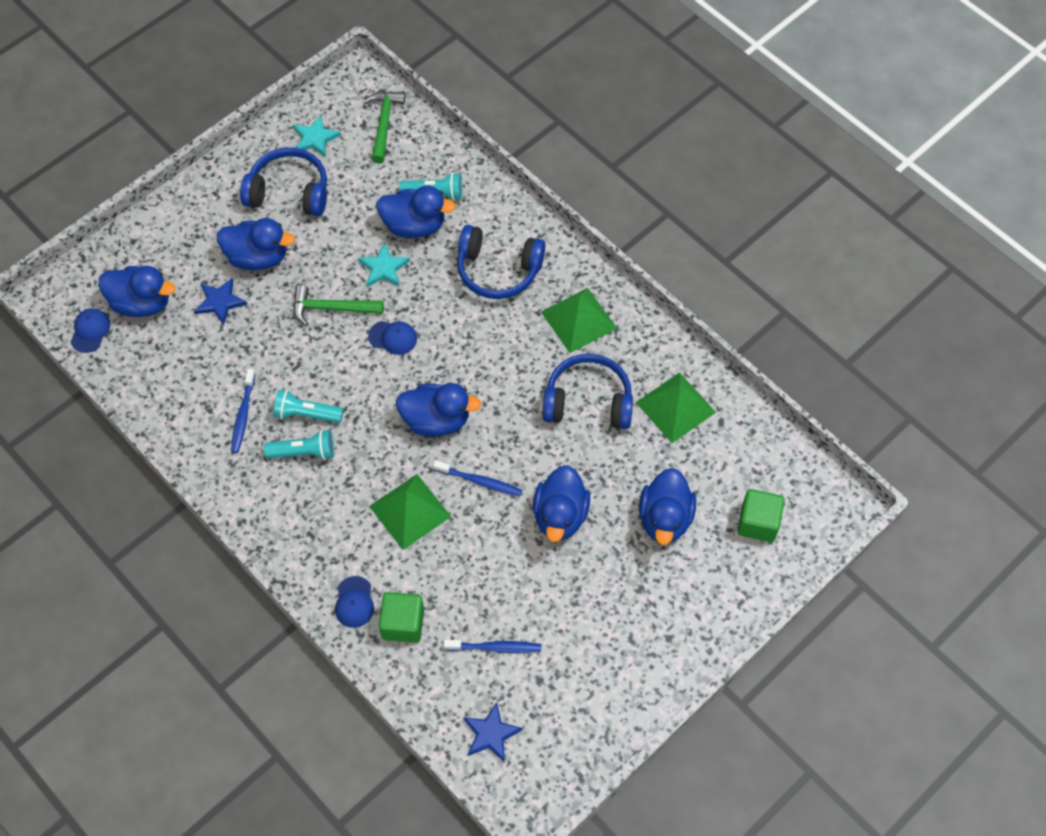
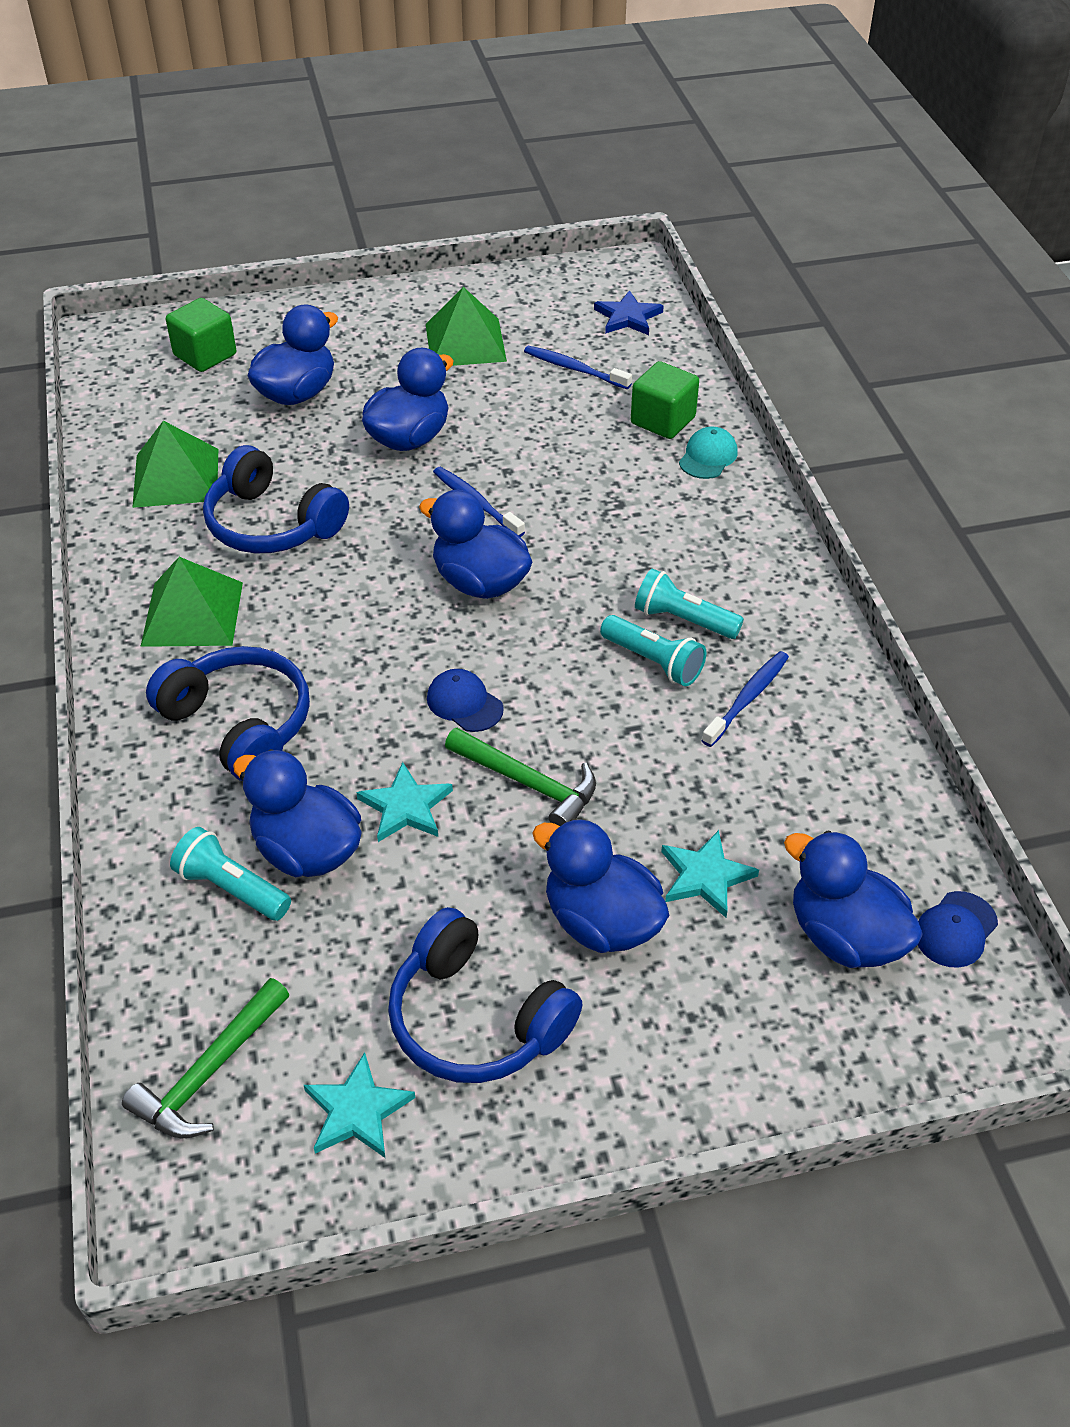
camera: 150 degrees left, 15 degrees down
blue star [194,278,247,325] -> turquoise star [661,830,759,918]
blue cap [335,576,374,628] -> turquoise cap [679,427,738,479]
green pyramid [369,474,451,550] -> green pyramid moved to [426,287,507,366]

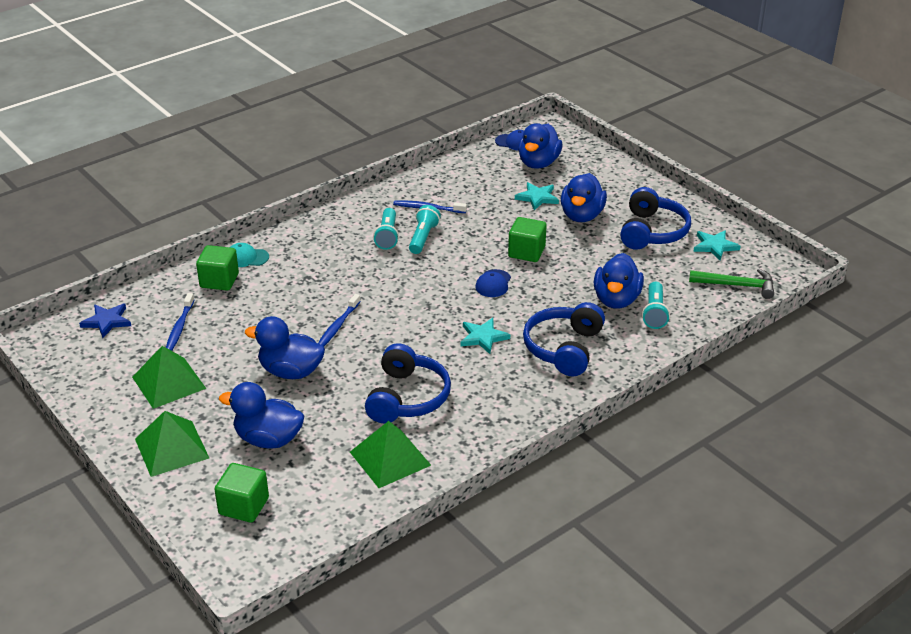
camera: 115 degrees left, 10 degrees down
green pyramid [140,557,243,647] -> green pyramid moved to [135,411,209,477]
turquoise star [356,762,453,842] -> turquoise star moved to [460,318,510,354]
blue duck [419,490,532,599] -> none
green hammer [445,728,596,826] -> green cube [508,217,547,262]

